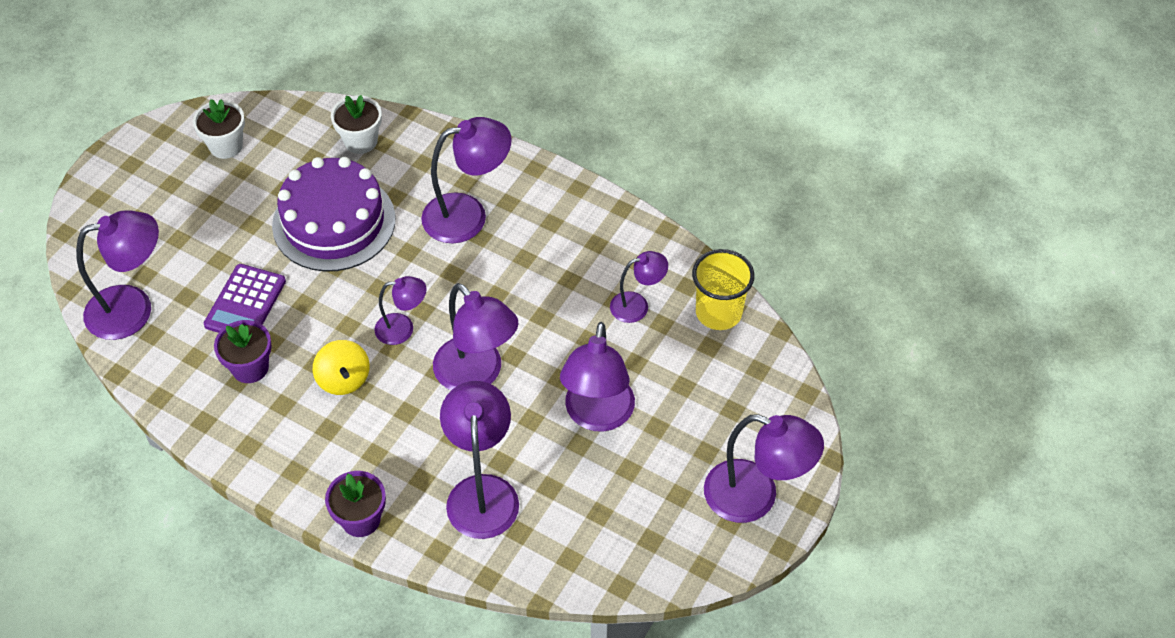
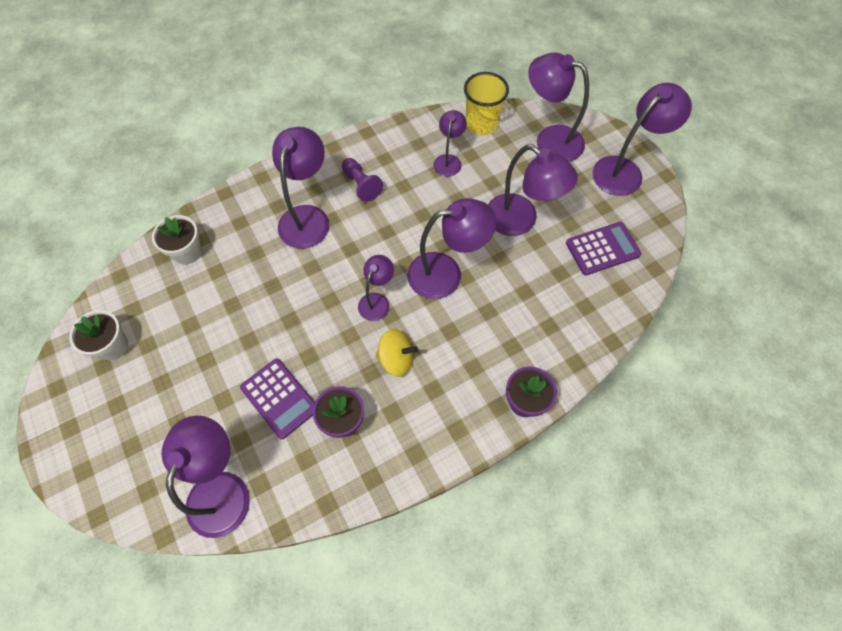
camera: 60 degrees left, 10 degrees up
purple cake [272,157,395,272] -> none
purple lamp [440,381,519,539] -> purple lamp moved to [528,53,589,162]
none -> purple pawn [342,158,383,202]
none -> purple calculator [566,222,641,275]

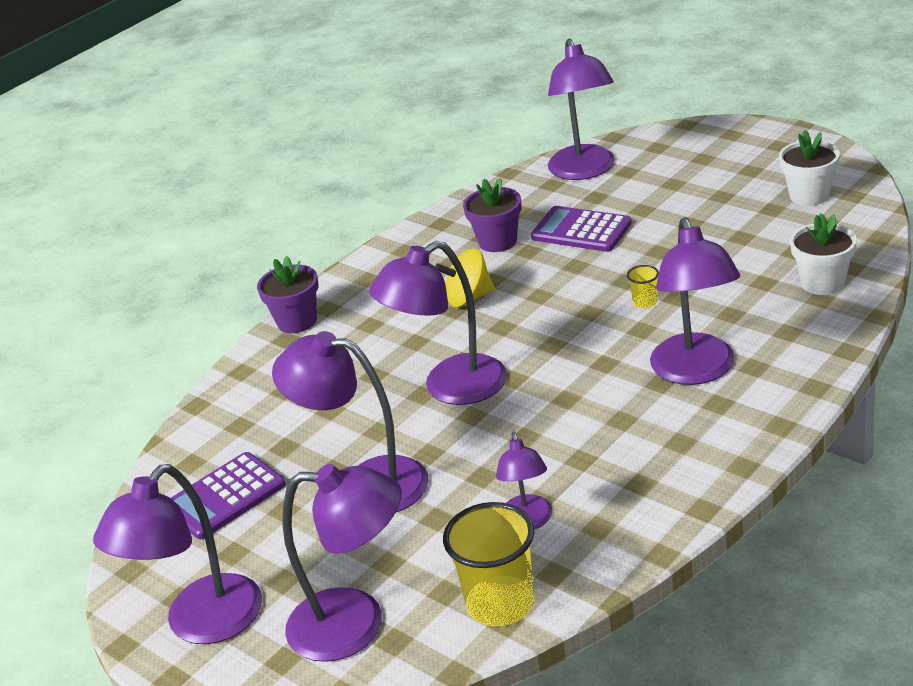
camera: 165 degrees right, 30 degrees down
purple pawn [342,158,383,202] -> none
purple lamp [358,255,394,321] -> none
none -> yellow cup [627,265,659,309]

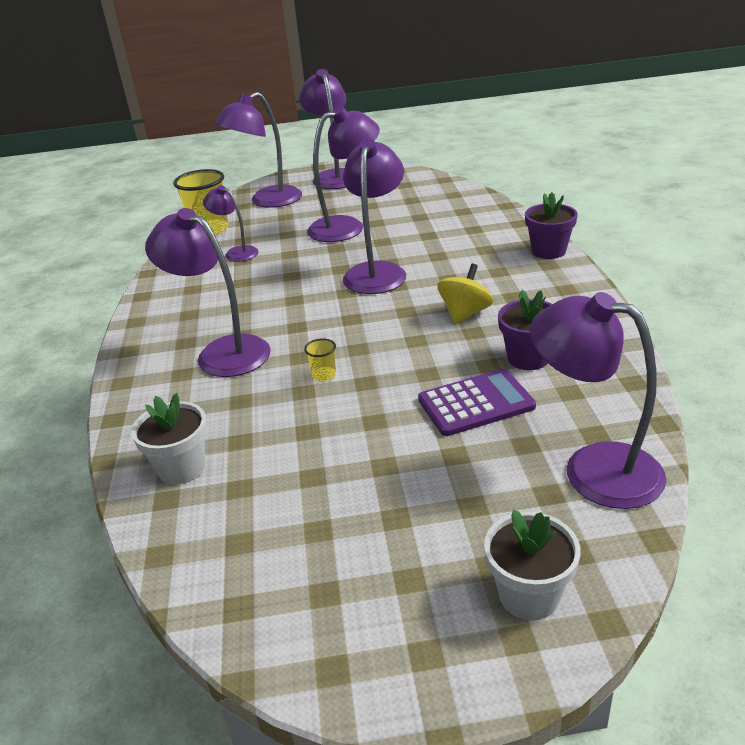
camera: 130 degrees right, 0 degrees up
purple calculator [171,452,286,539] -> none
white flower pot [779,130,840,206] -> white flower pot moved to [484,510,581,620]

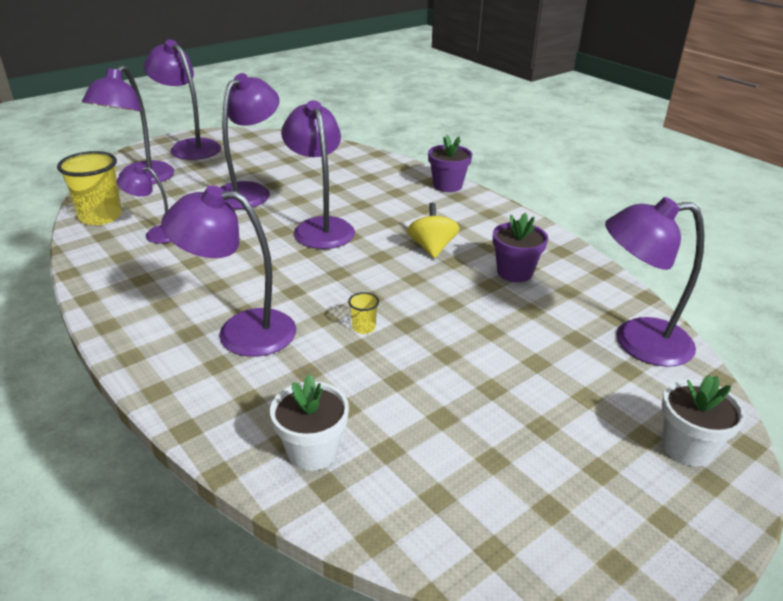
camera: 35 degrees left, 0 degrees up
purple calculator [418,369,536,436] -> none

